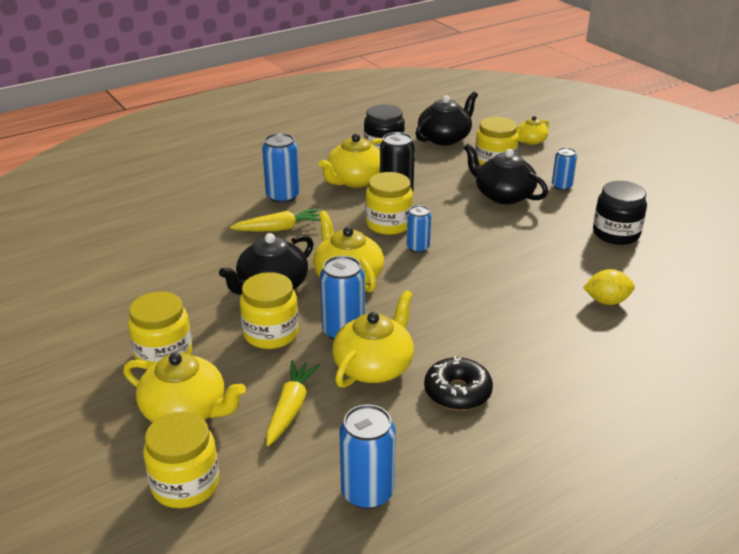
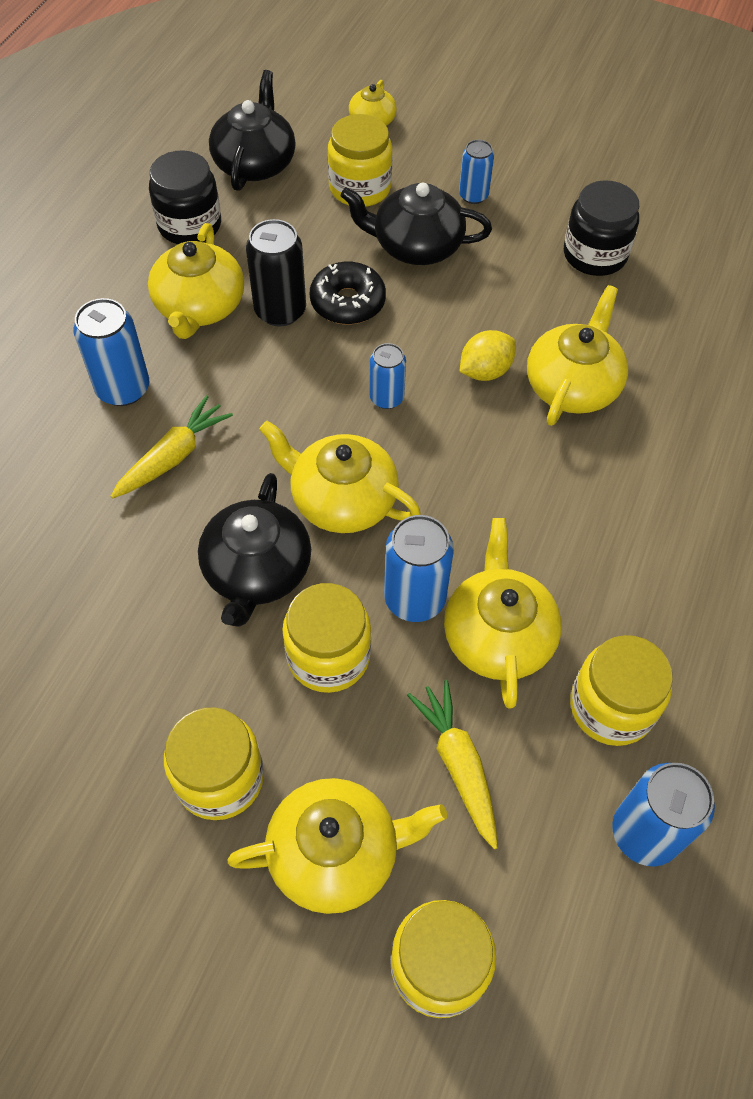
camera: 35 degrees left, 25 degrees up
yellow jar [365,172,413,235] -> yellow jar moved to [570,635,673,746]
black donut [424,356,493,410] -> black donut moved to [310,261,386,325]
yellow lemon [583,269,635,305] -> yellow lemon moved to [460,330,516,381]
none -> yellow teapot [527,285,628,426]

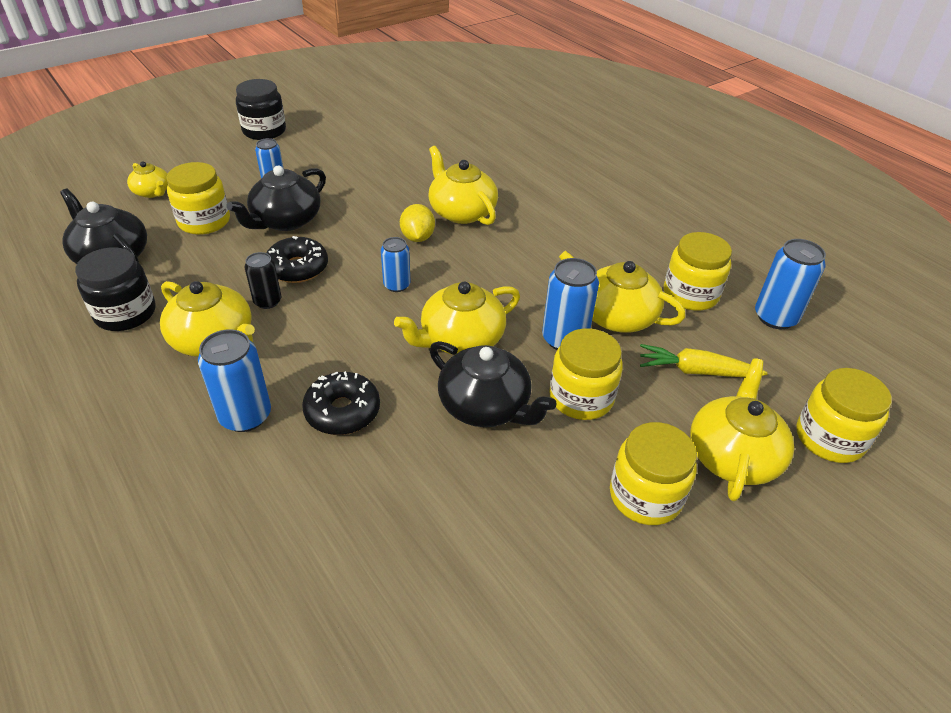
camera: 60 degrees left, 15 degrees down
yellow carrot [111,395,233,498] -> black donut [302,371,380,435]
black can [246,219,306,327] -> black can [245,252,281,309], size x0.63
black jar [564,180,639,276] -> black jar moved to [236,79,286,140]

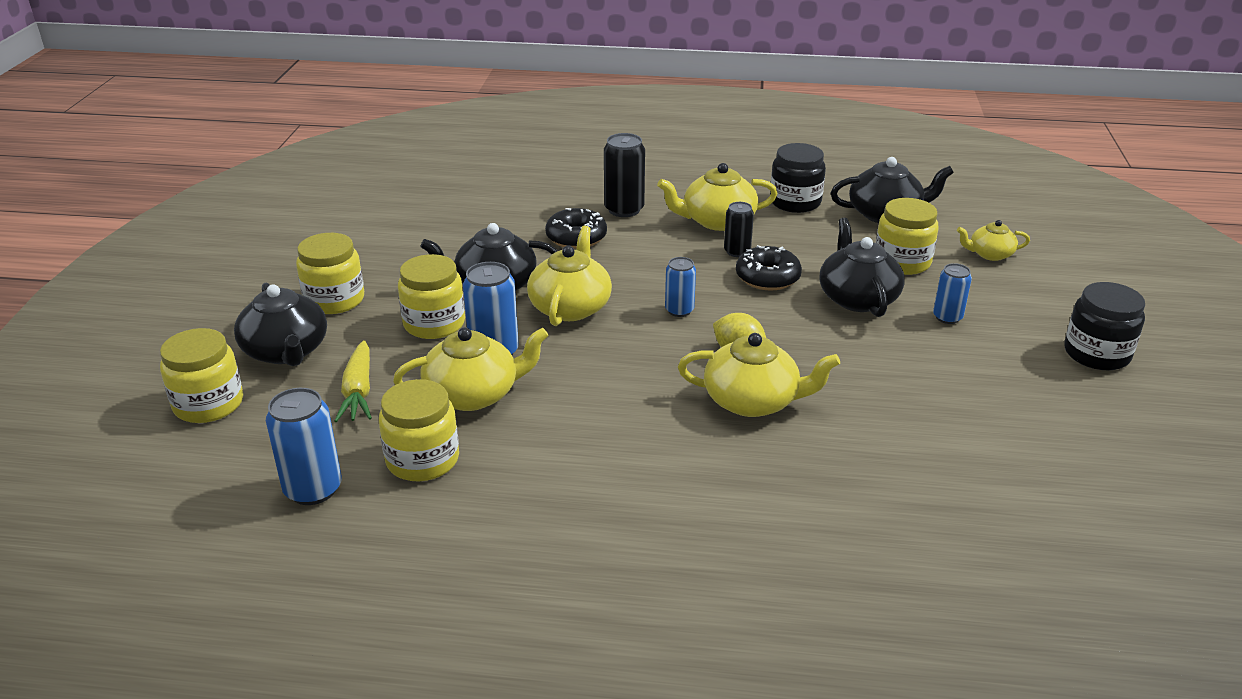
camera: 135 degrees right, 10 degrees down
blue can [198,329,271,432] -> black can [604,133,645,217]
yellow carrot [640,344,768,377] -> yellow carrot turned 120 degrees clockwise [334,340,372,422]
yellow teapot [690,358,794,501] -> black teapot [234,283,327,366]

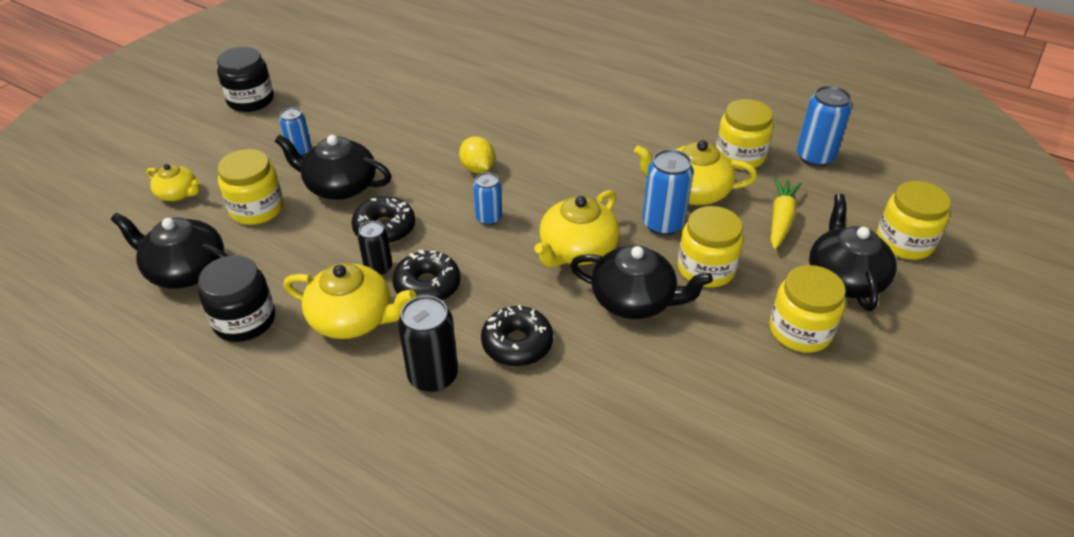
camera: 155 degrees left, 10 degrees up
yellow teapot [678,333,840,417] -> none
black teapot [819,218,905,317] -> black teapot turned 90 degrees clockwise [275,135,391,200]
none -> black donut [392,250,461,301]

